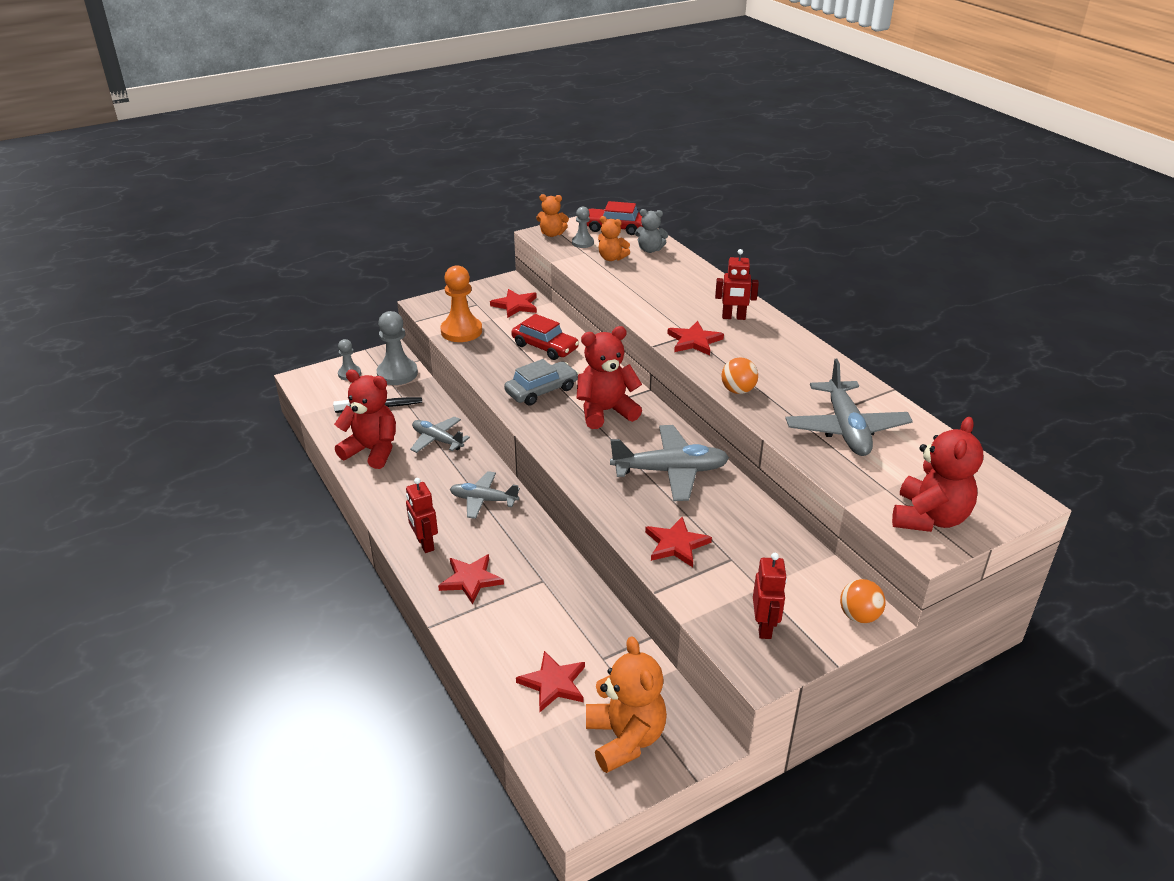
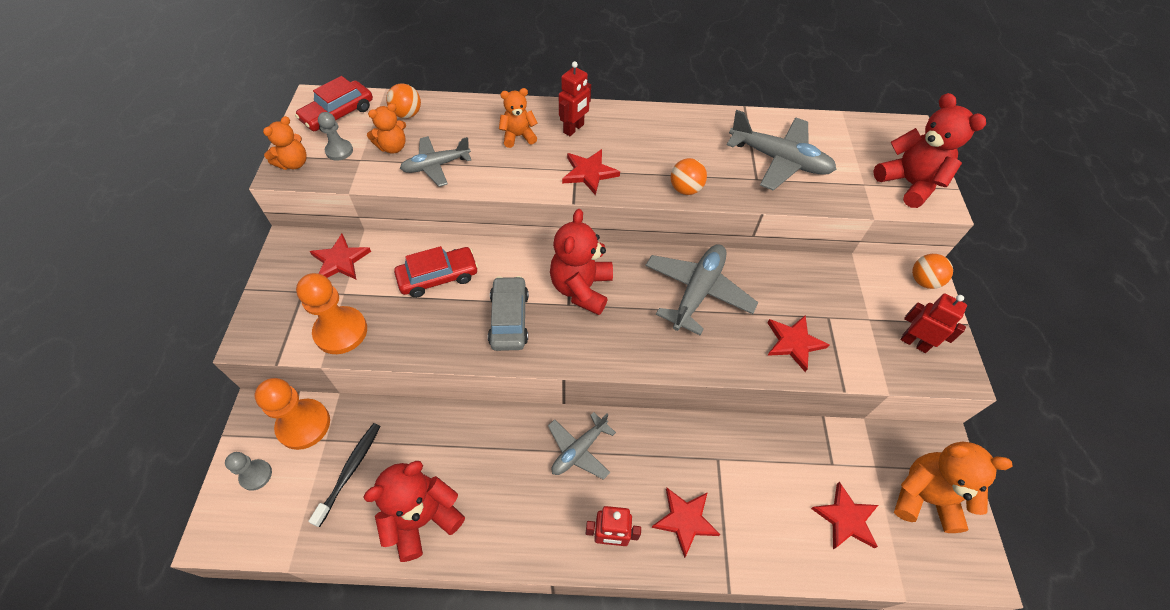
camera: 60 degrees left, 20 degrees up
grey pawn [376,311,418,385] -> orange pawn [254,378,330,450]
grey plane [410,416,470,453] -> grey plane moved to [400,136,471,187]
grey teddy bear [635,209,668,253] -> orange ball [386,84,421,119]
none -> orange teddy bear [499,88,538,148]

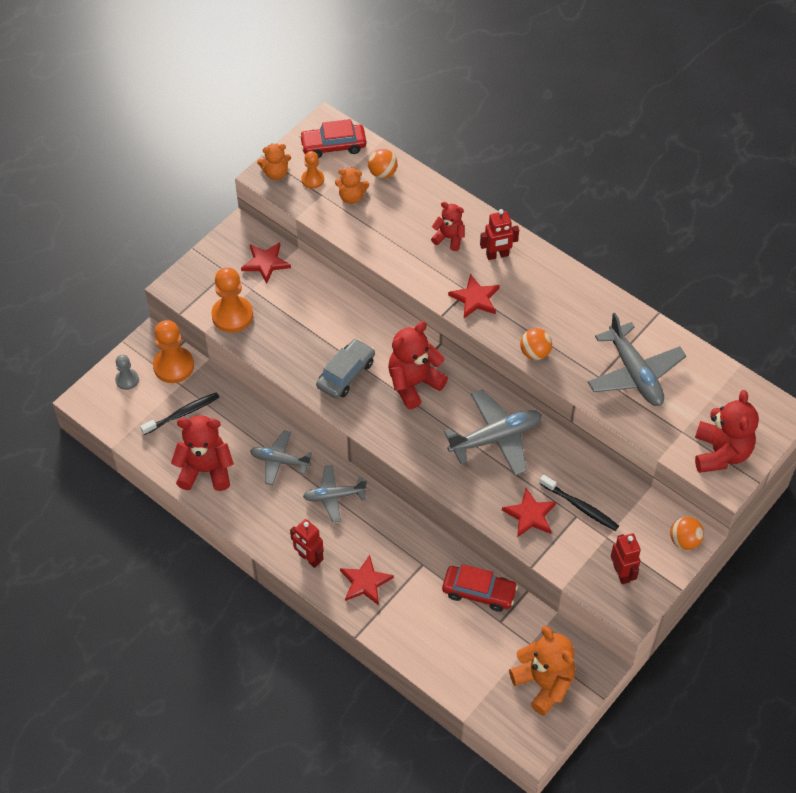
camera: 40 degrees right, 0 degrees up
grey pawn [318,112,353,161] -> orange pawn [301,151,324,189]
red car [394,246,478,298] -> red car moved to [442,564,518,612]
grey plane [400,136,471,187] -> grey plane moved to [250,430,312,485]
orange teddy bear [499,88,538,148] -> red teddy bear [431,202,465,251]
red star [811,482,878,549] -> none
none -> black toothbrush [539,475,619,531]

